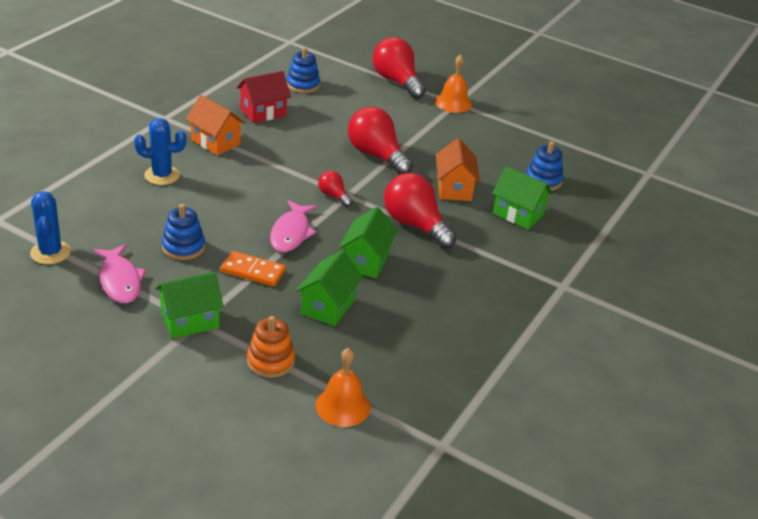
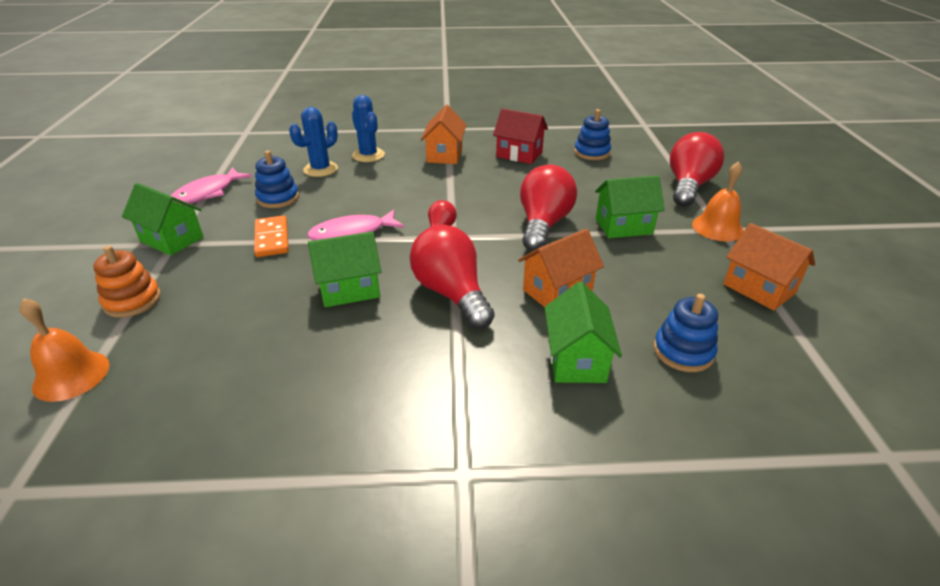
camera: 60 degrees right, 0 degrees up
blue cactus [30,191,71,264] -> blue cactus moved to [289,107,338,177]
green house [296,250,363,326] -> green house moved to [595,176,665,238]
red light bulb [384,173,457,249] -> red light bulb turned 45 degrees counterclockwise [410,225,495,329]
none -> orange house [723,223,815,311]

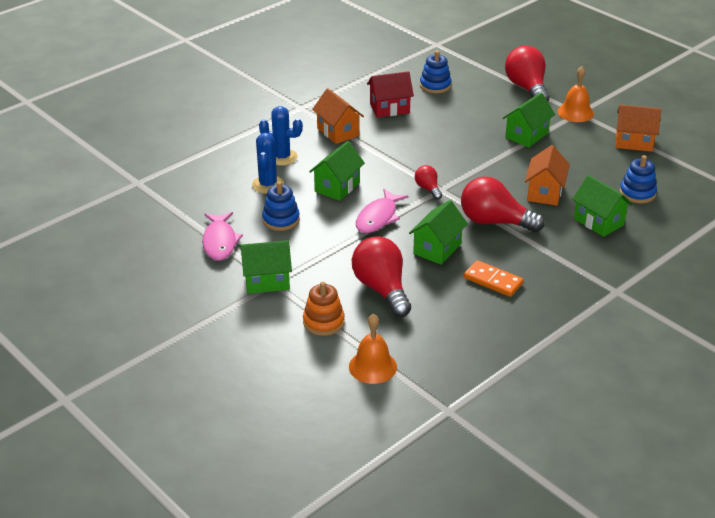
camera: 40 degrees left, 0 degrees up
orange domino [254,215,289,257] -> orange domino moved to [464,260,523,297]
red light bulb [520,164,577,251] -> red light bulb moved to [352,236,411,317]
none -> green house [309,141,365,201]

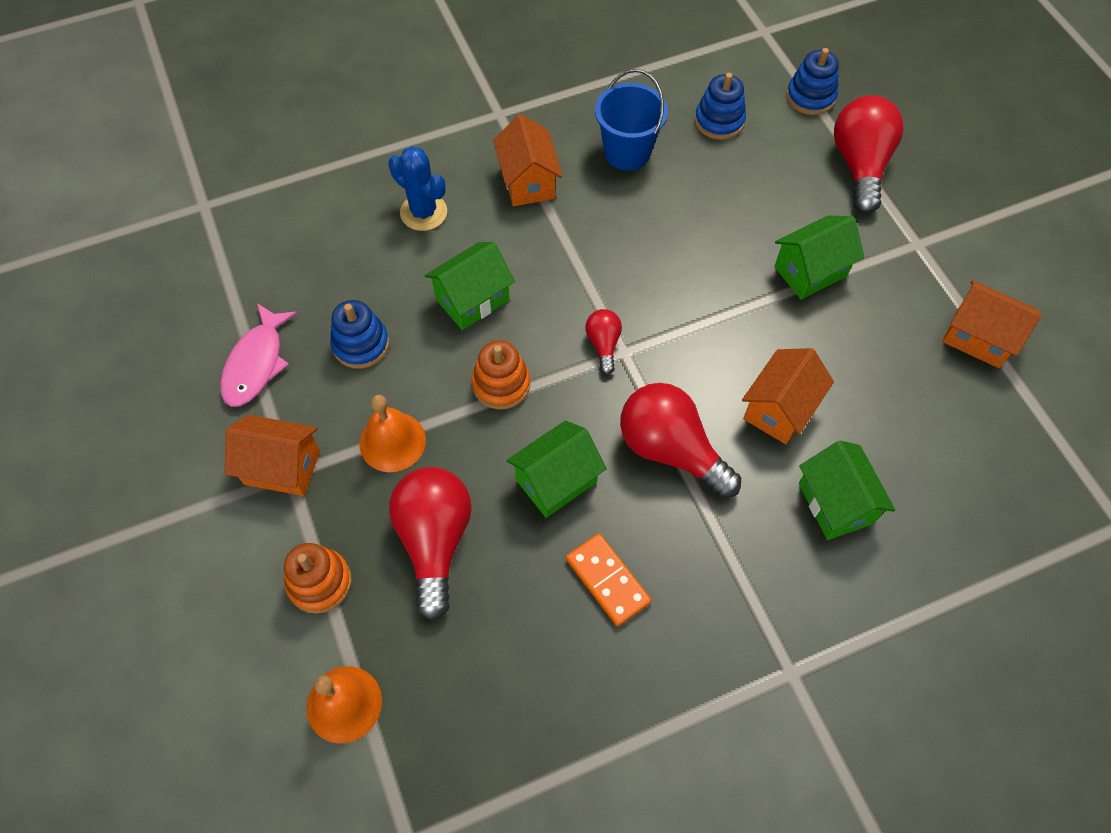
camera: 20 degrees right, 25 degrees up
green house [240,240,292,294] -> orange house [225,415,320,496]
blue cactus [252,133,284,194] -> none
pink fish [356,189,408,233] -> orange stacking toy [472,340,530,410]
red house [367,71,414,118] -> blue bucket [595,69,668,171]
orange bell [557,66,594,122] -> orange bell moved to [360,395,426,472]
blue stacking toy [620,155,657,203] -> blue stacking toy moved to [786,48,839,115]

